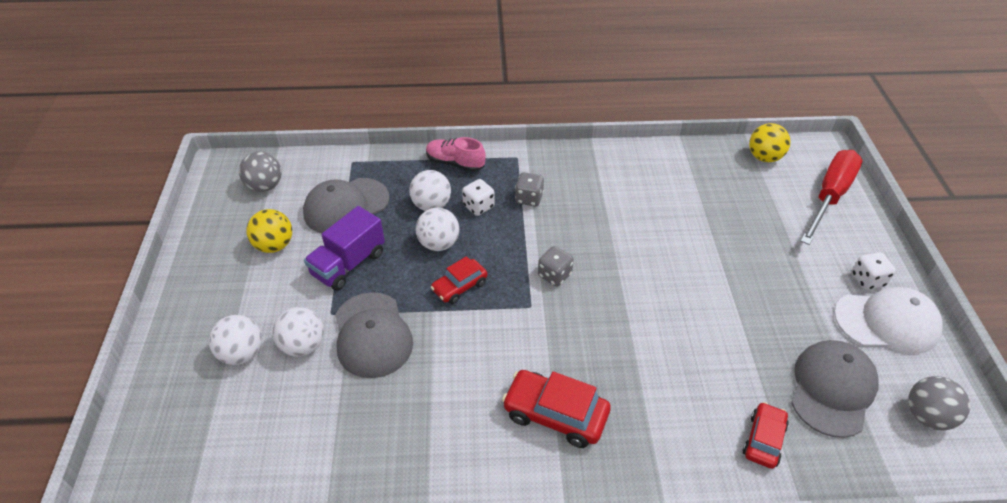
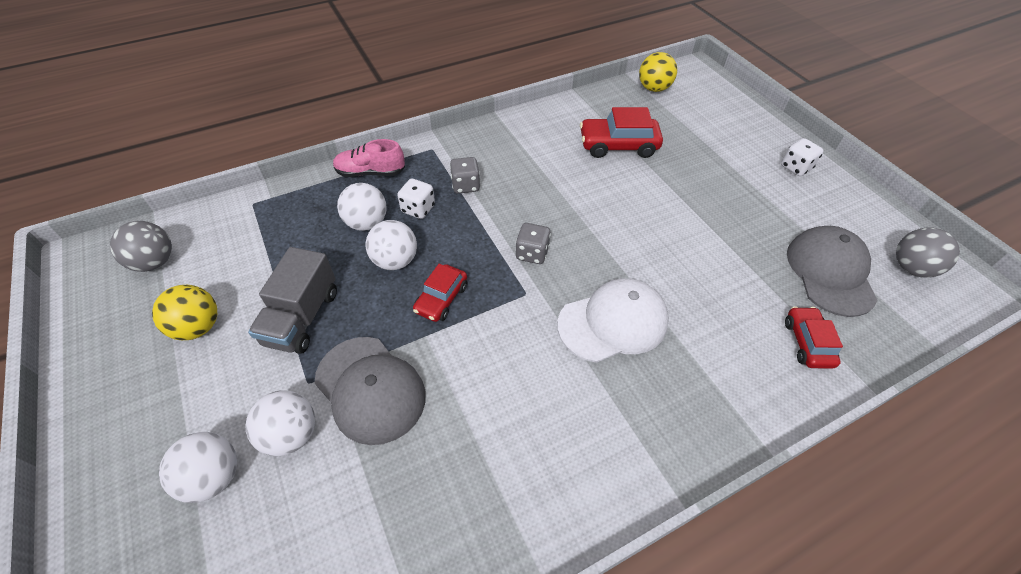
camera: 25 degrees left, 5 degrees up
grey cap [303,178,389,233] -> none
purple truck [304,206,385,291] -> grey truck [248,247,337,354]
red car [502,370,611,448] -> red car moved to [580,107,663,158]
red screwdriver [800,150,863,245] -> none
white cap [834,287,943,354] -> white cap moved to [557,278,669,363]

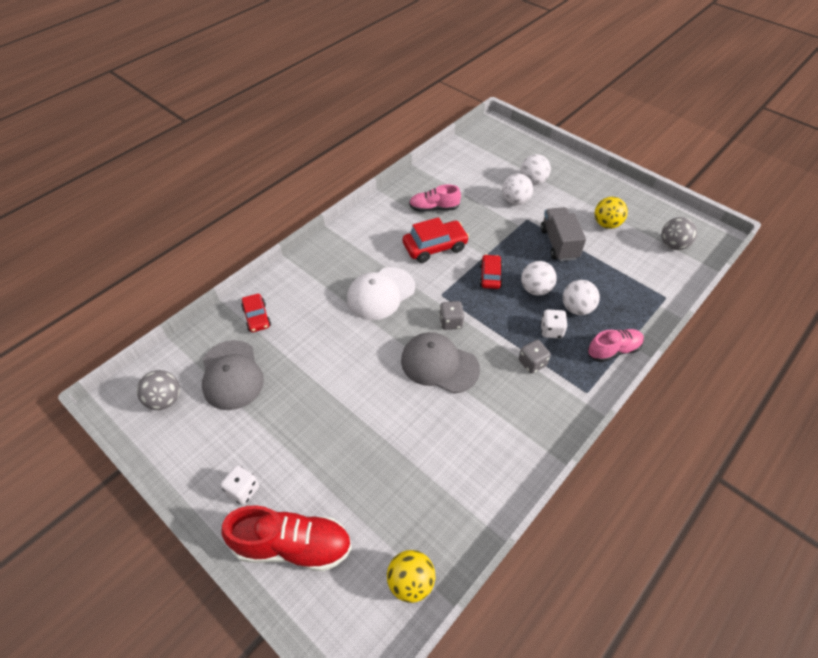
camera: 160 degrees right, 0 degrees up
grey cap [314,337,426,445] -> grey cap moved to [401,332,480,394]
red car [580,107,663,158] -> red car moved to [403,217,469,263]
none -> red shoe [222,505,352,571]
none -> pink shoe [409,184,461,212]

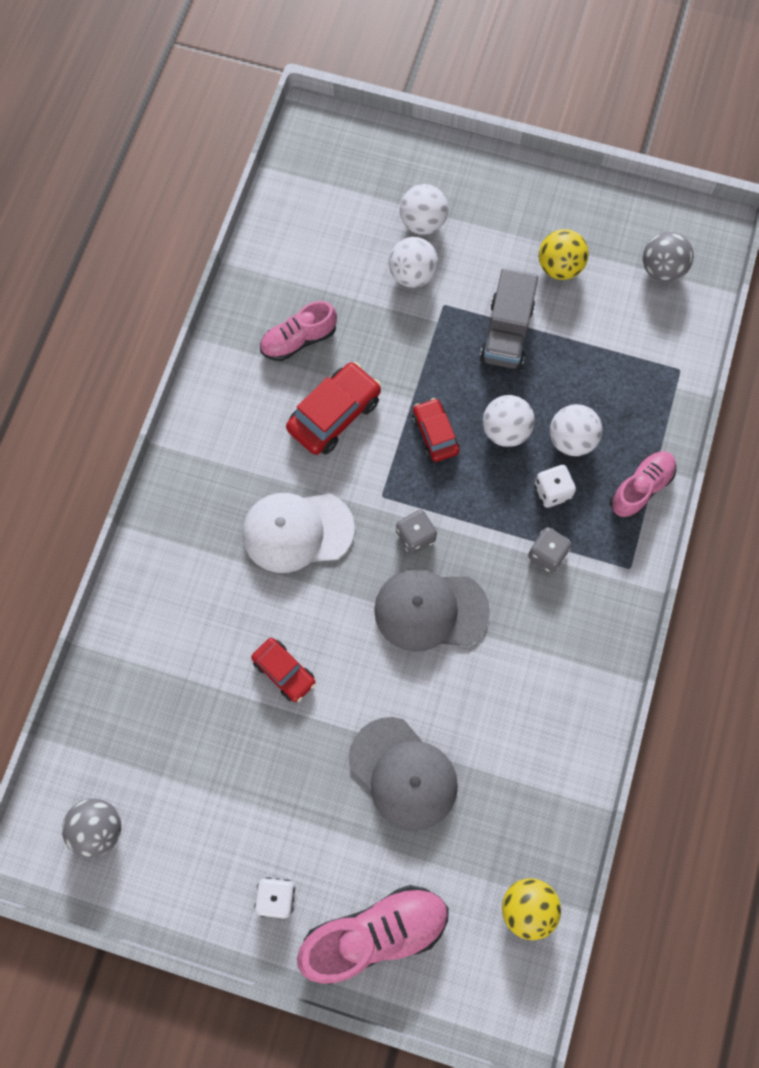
camera: 25 degrees left, 20 degrees up
grey cap [202,340,264,410] -> grey cap moved to [349,717,458,830]
red shoe [222,505,352,571] -> pink shoe [297,885,449,985]
red car [241,293,271,332] -> red car moved to [251,638,316,702]
white cap [347,267,415,320] -> white cap turned 60 degrees clockwise [242,493,355,573]
grey truck [541,207,586,261] -> grey truck turned 135 degrees counterclockwise [480,269,538,369]

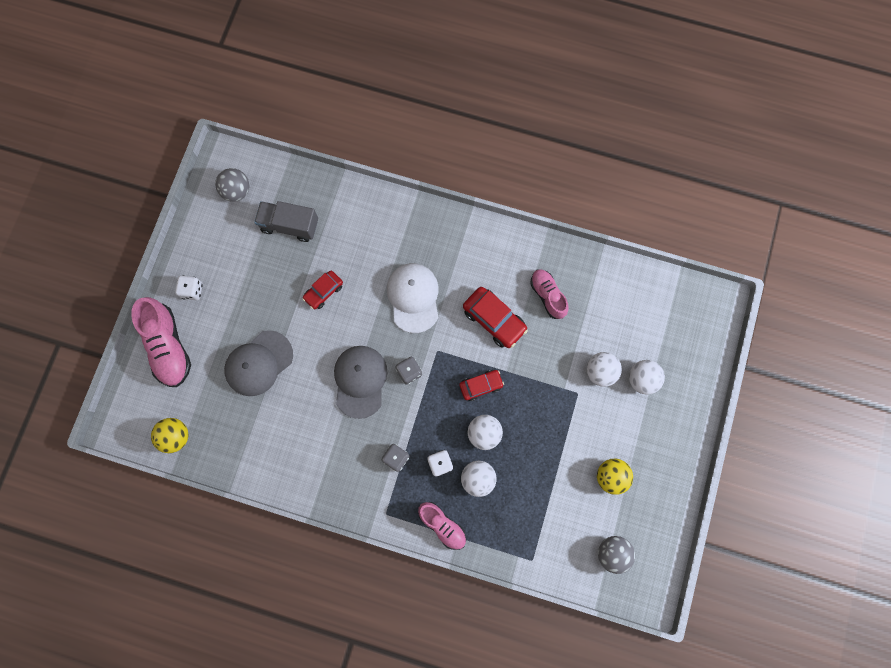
camera: 90 degrees right, 5 degrees up
grey truck [480,269,538,369] -> grey truck moved to [254,201,318,242]

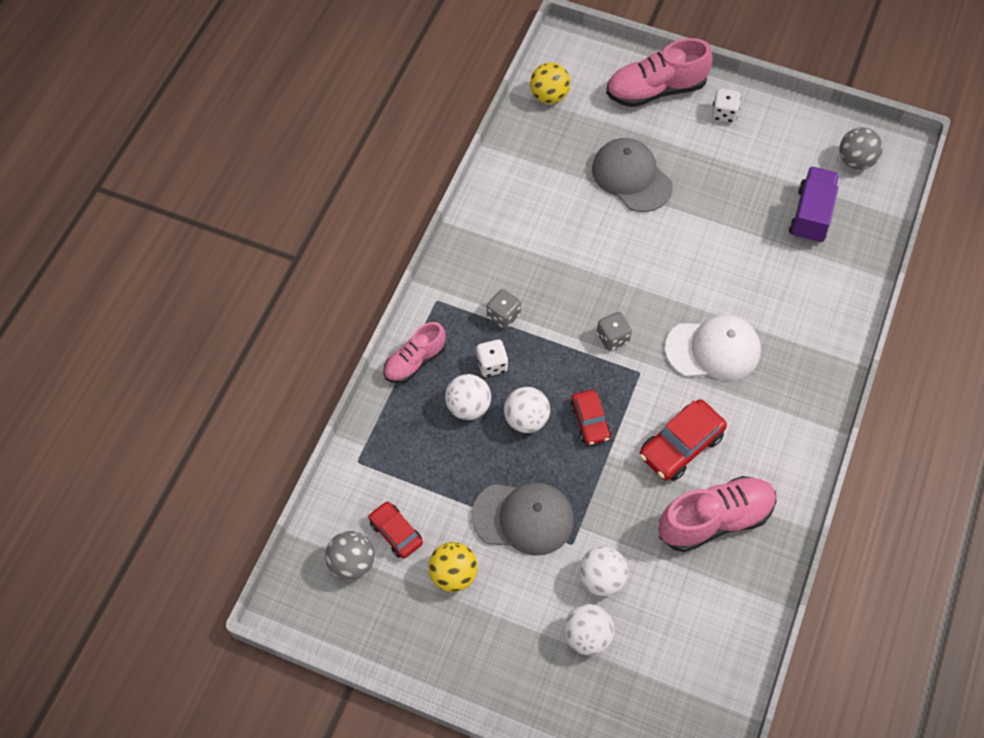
camera: 95 degrees right, 15 degrees down
grey truck [254,201,318,242] -> purple truck [789,167,839,244]
red car [302,271,343,309] -> red car moved to [369,501,423,559]
grey cap [334,346,387,419] -> grey cap moved to [472,483,574,555]
pink shoe [530,269,569,319] -> pink shoe [658,476,777,552], size x1.60

